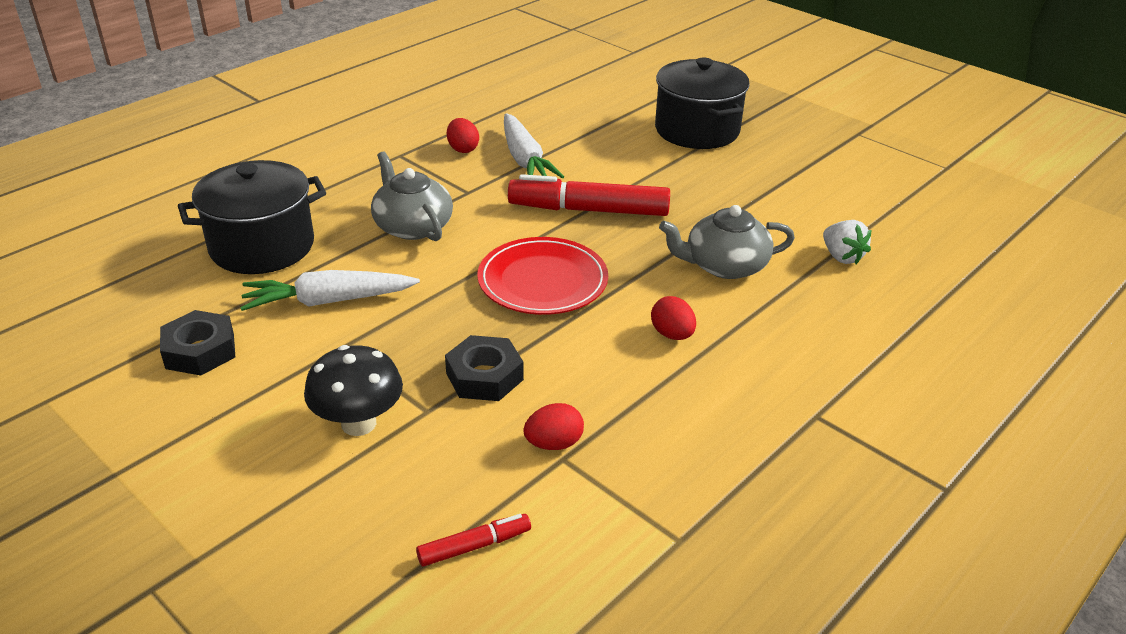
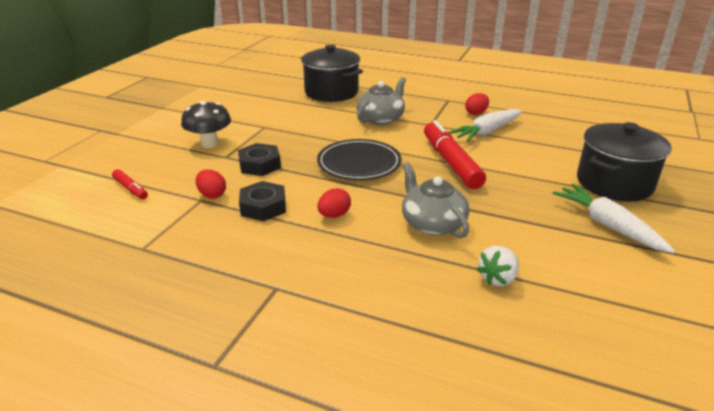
camera: 70 degrees right, 5 degrees down
black nut [160,310,235,375] -> black nut moved to [239,181,286,221]
white carrot [240,270,420,311] -> white carrot moved to [553,184,675,253]
red plate [477,237,608,315] -> black plate [317,139,401,180]

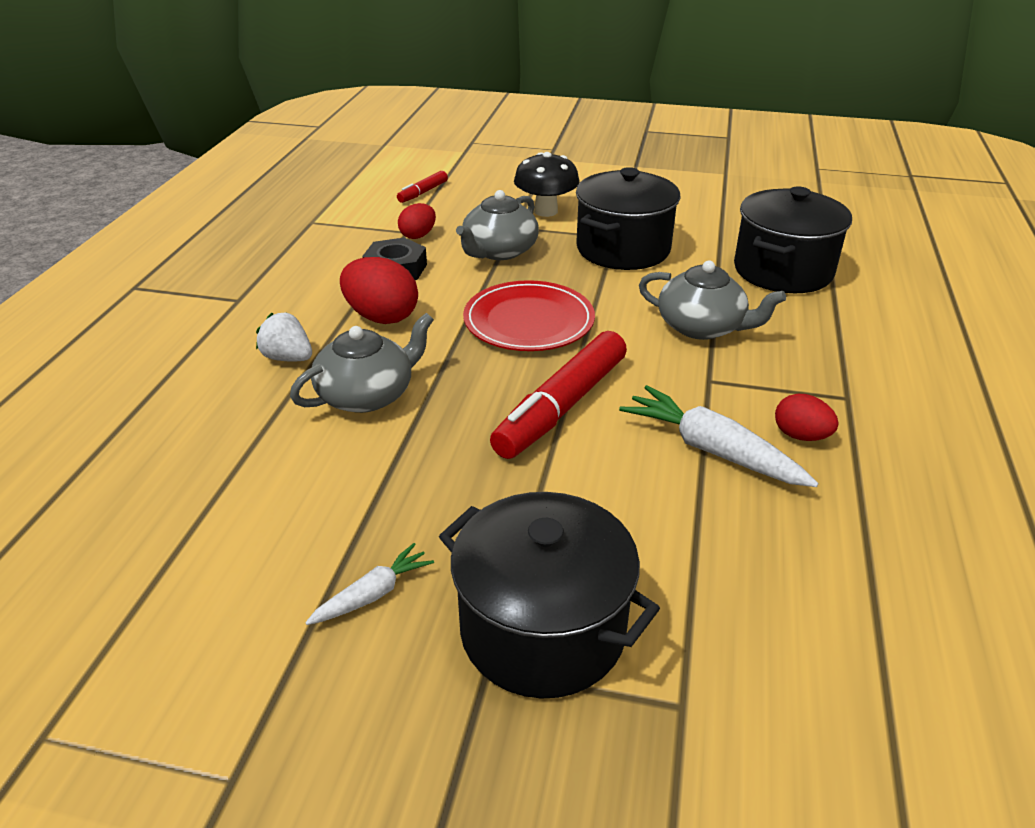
camera: 80 degrees right, 5 degrees up
black nut [238,143,281,176] -> grey teapot [456,190,539,260]
black plate [317,139,401,180] -> red plate [463,280,595,351]
red egg [318,188,351,218] -> red egg [340,257,418,324], size x1.66
red marker [424,120,486,189] -> red marker turned 150 degrees clockwise [490,331,627,459]
white strawberry [476,246,519,286] -> white strawberry moved to [256,313,312,361]
white carrot [553,184,675,253] -> white carrot [305,543,434,625], size x0.56
none -> black pot [576,167,680,270]

